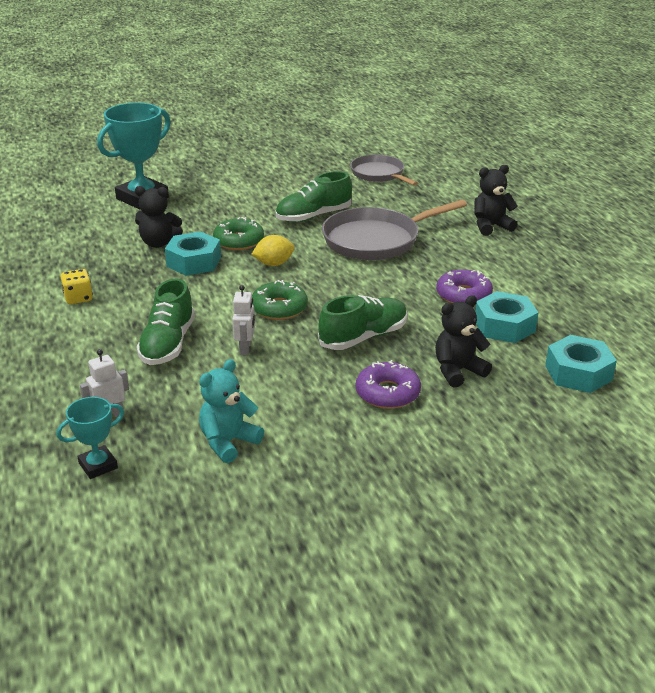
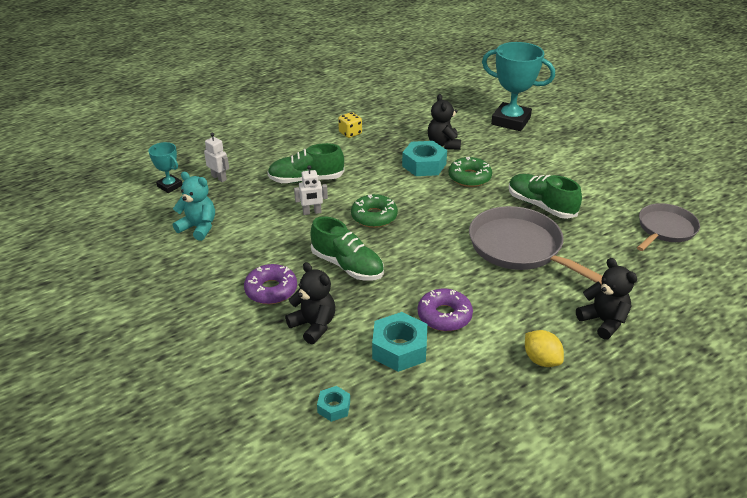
camera: 75 degrees right, 5 degrees up
yellow lemon [252,235,295,266] -> yellow lemon moved to [525,330,564,367]
turquoise nut [545,335,617,393] -> turquoise nut [317,386,350,422], size x0.53

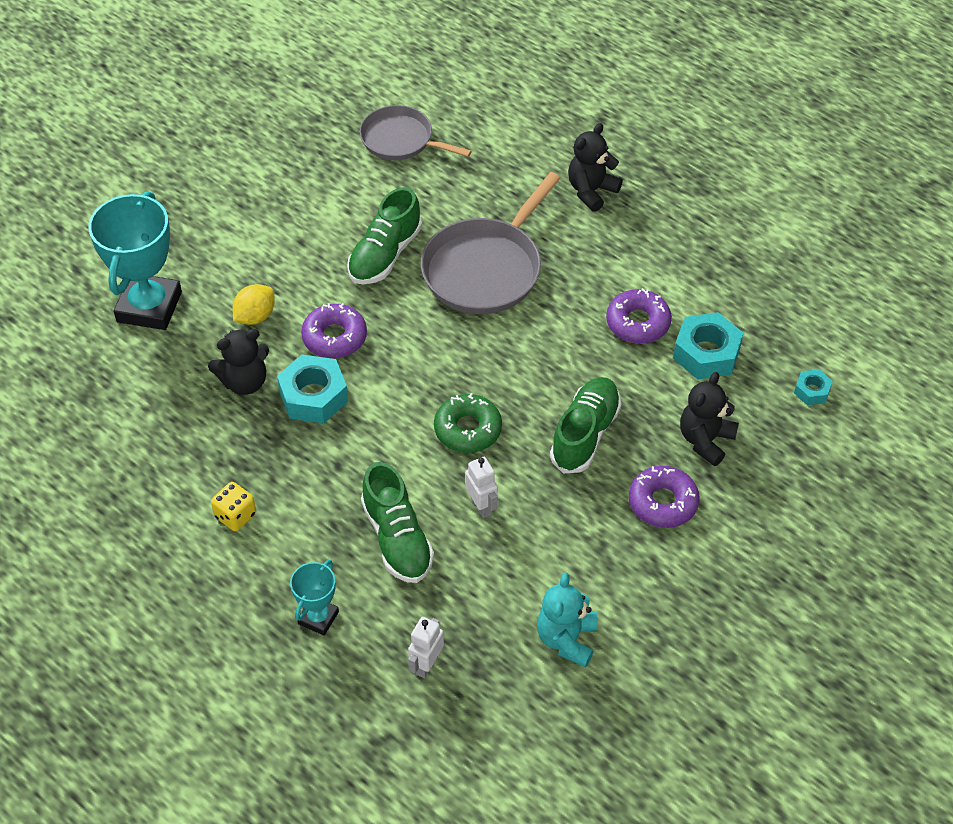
camera: 105 degrees left, 15 degrees up
turquoise trophy [148,142,182,193] -> turquoise trophy moved to [290,560,339,635]
green donut [449,157,492,187] -> purple donut [301,303,367,358]
yellow lemon [525,330,564,367] -> yellow lemon moved to [233,284,275,325]

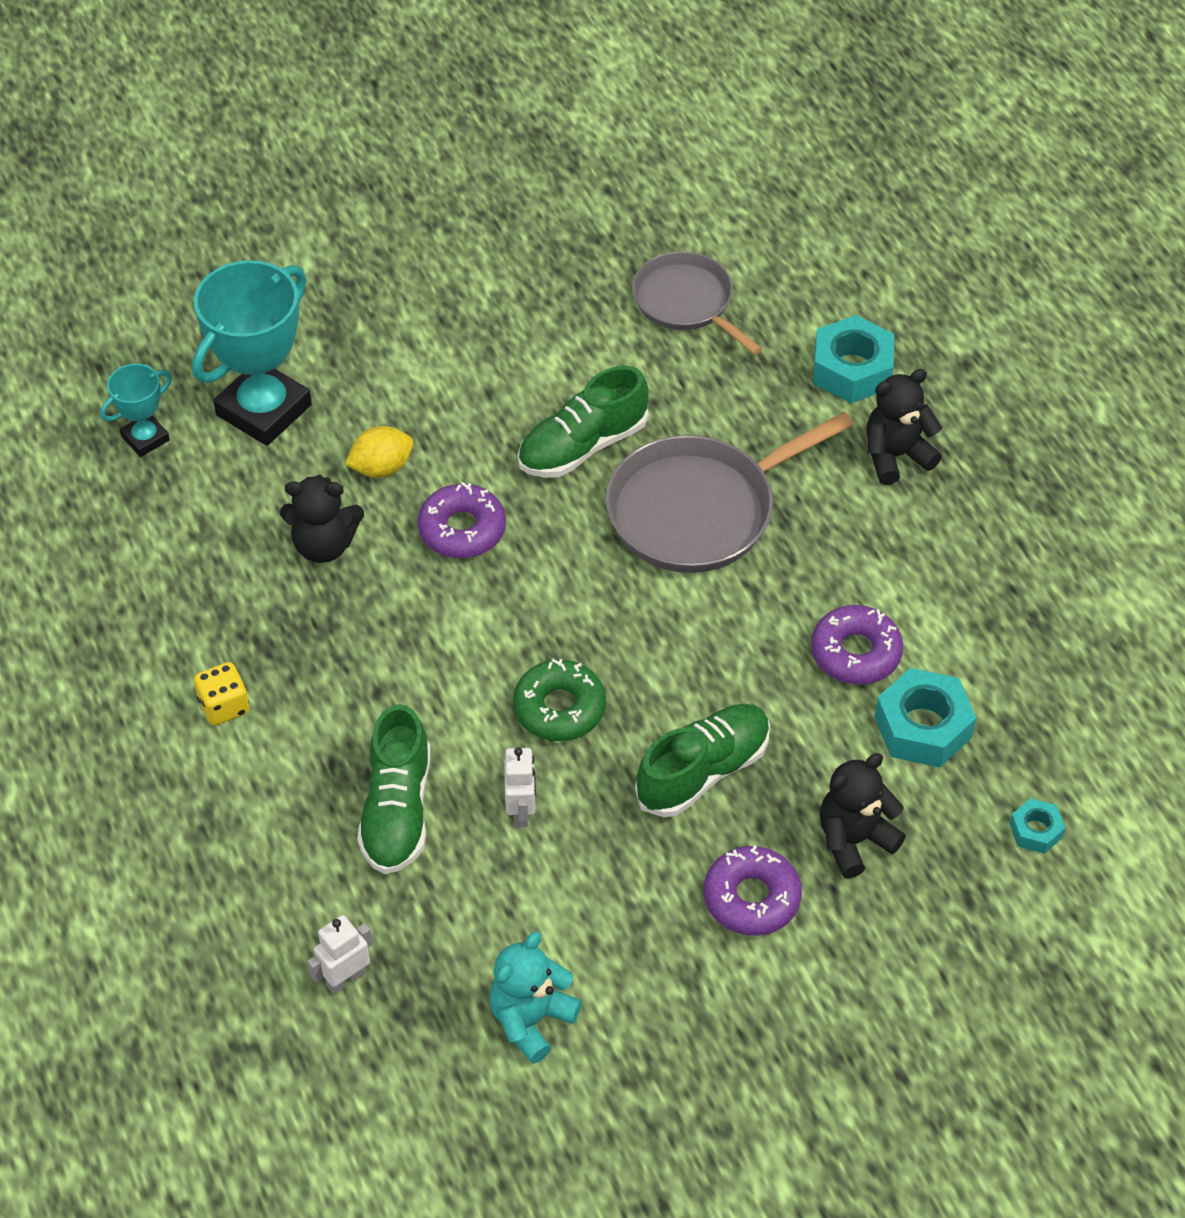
camera: 25 degrees right, 0 degrees up
turquoise nut [277,354,348,423] -> turquoise nut moved to [813,315,894,403]
turquoise trophy [290,560,339,635] -> turquoise trophy moved to [100,364,172,457]

